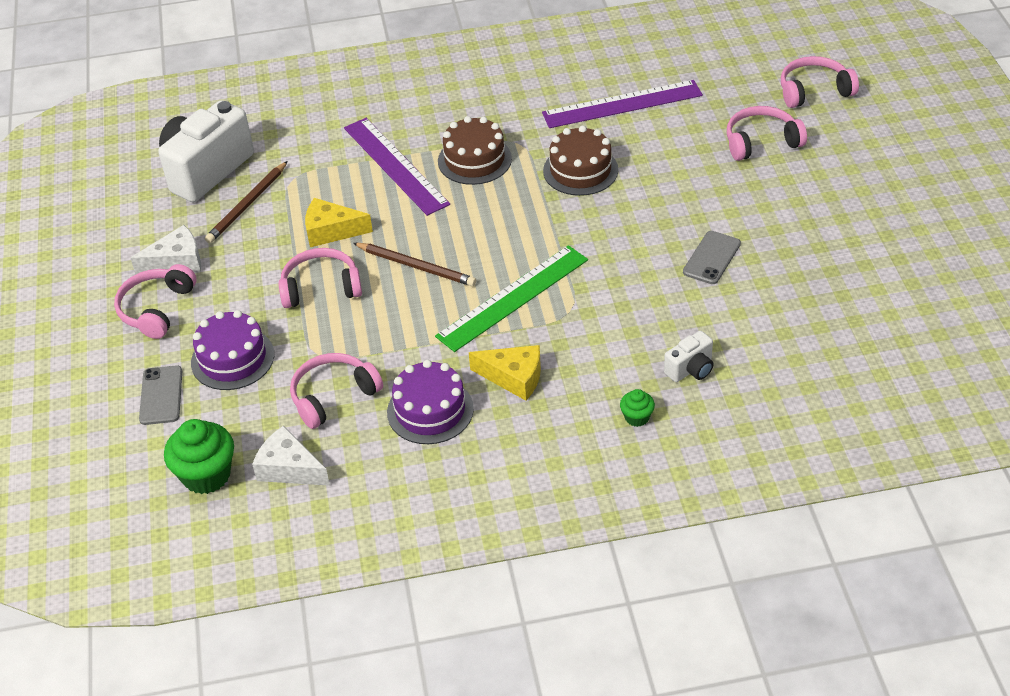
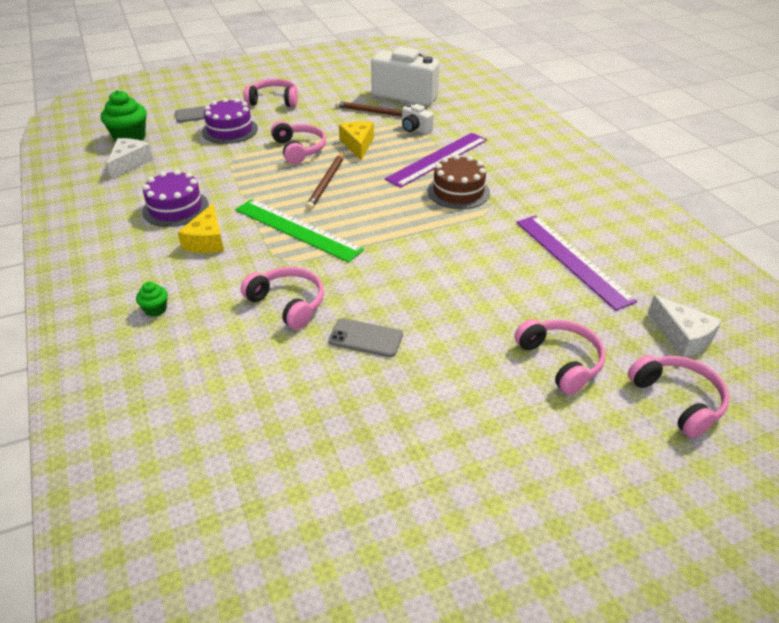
camera: 75 degrees right, 5 degrees down
white cheese [131,225,201,274] -> white cheese moved to [648,295,722,357]
pink headphones [290,353,383,429] -> pink headphones moved to [241,267,324,330]
brown cake [543,126,618,196] -> none
white camera [664,331,714,382] -> white camera moved to [402,104,434,134]

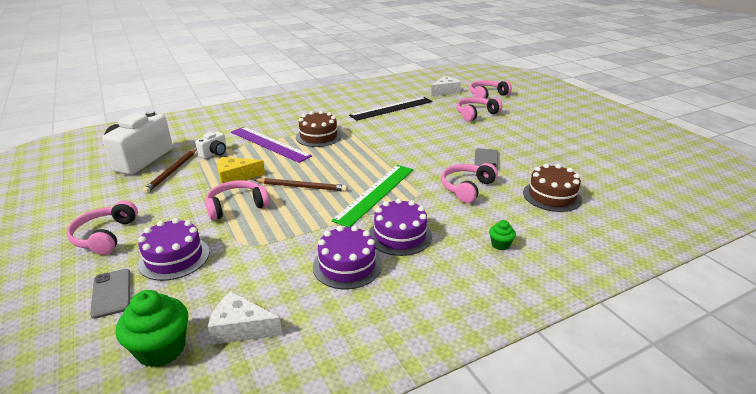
camera: 95 degrees left, 10 degrees down
yellow cheese [177,203,224,253] -> purple cake [369,198,432,256]
purple ruler [516,216,637,310] -> black ruler [349,97,432,121]
none -> brown cake [523,164,582,212]

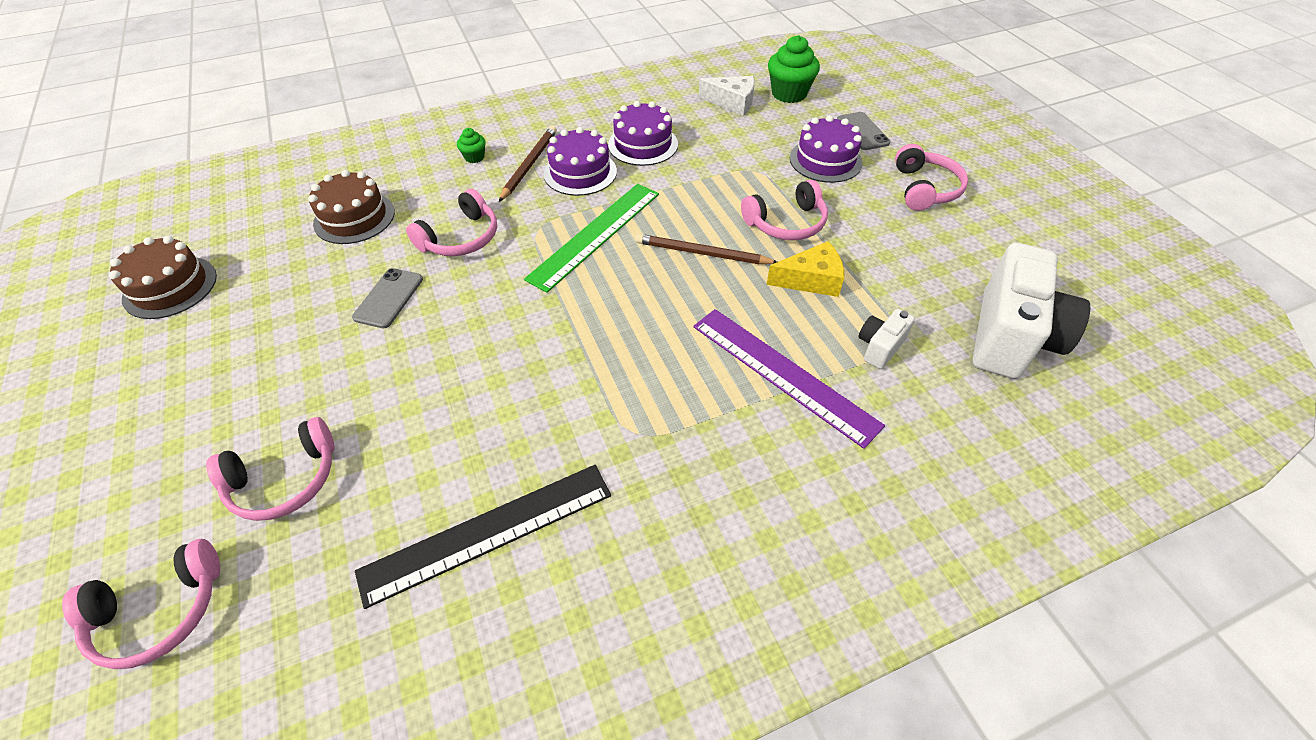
camera: 175 degrees left, 20 degrees up
brown pencil [142,148,197,194] -> brown pencil moved to [499,126,557,202]
brown cake [296,111,342,147] -> brown cake moved to [109,236,217,319]
white cheese [431,76,461,96] -> none

